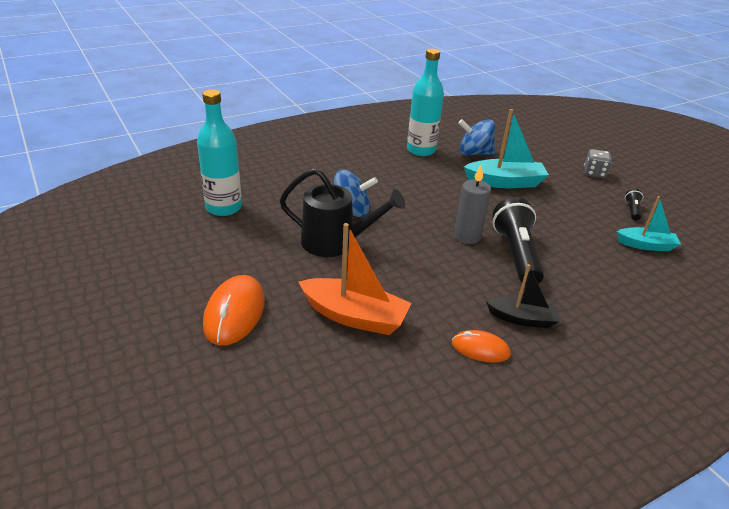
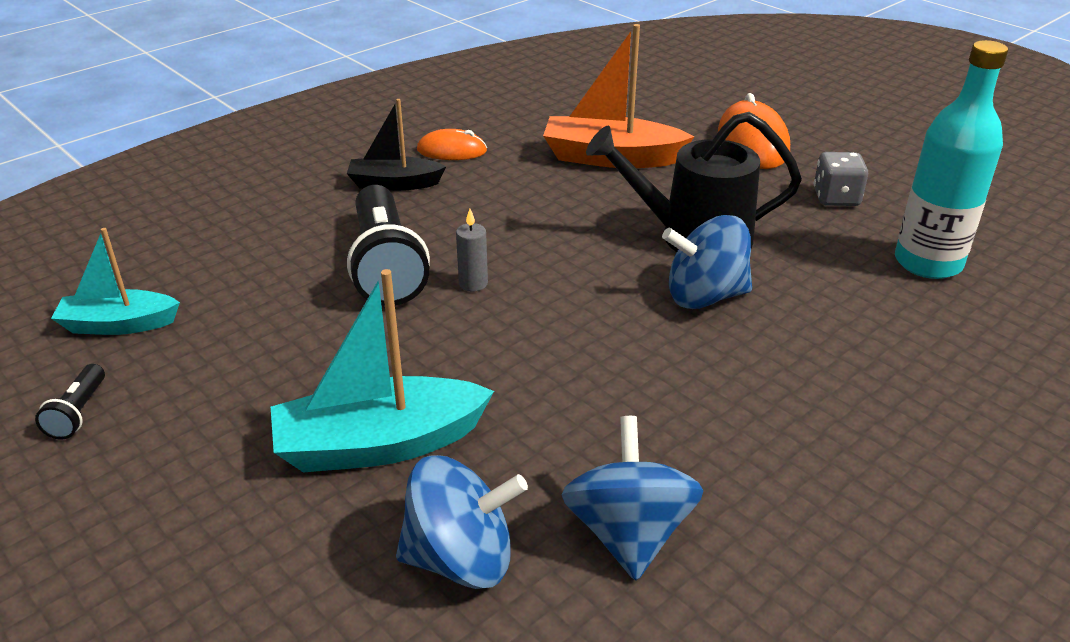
camera: 170 degrees right, 0 degrees up
turquoise bottle [407,49,444,156] -> blue spinning top [561,416,704,580]
grey candle [454,165,491,244] -> grey candle [456,209,488,292], size x0.57
grey dice [584,149,612,178] -> grey dice moved to [814,152,868,206]

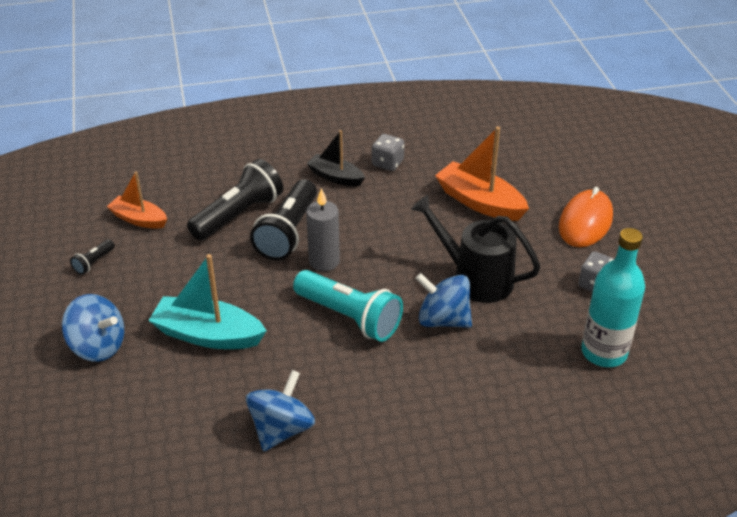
camera: 30 degrees right, 5 degrees up
turquoise boat [51,228,180,335] -> orange boat [107,172,167,229]
blue spinning top [396,455,528,589] -> blue spinning top moved to [62,294,124,362]
orange mouse [417,129,487,160] -> grey dice [372,134,404,171]
grey candle [456,209,488,292] -> grey candle [306,188,340,271], size x1.74
none -> black flashlight [187,159,283,241]
none -> turquoise flashlight [293,270,403,342]

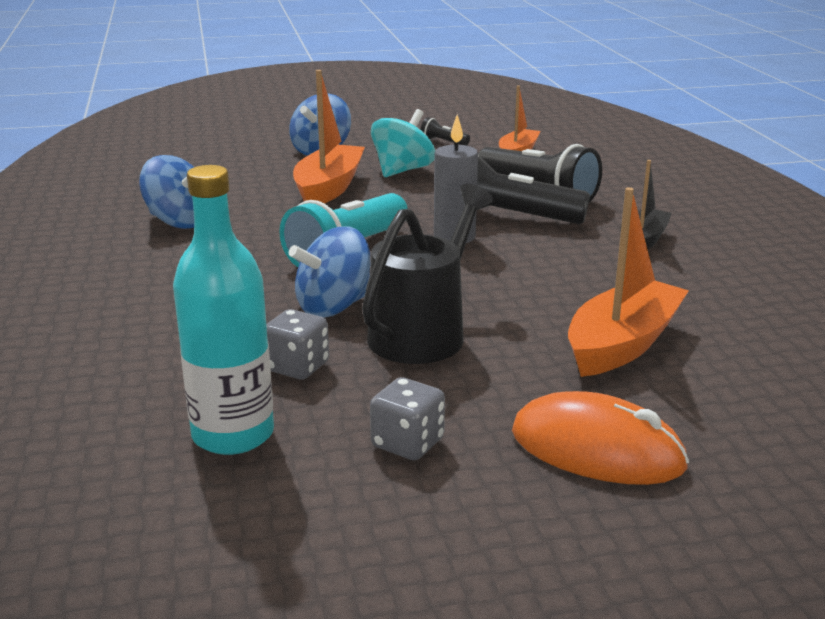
camera: 90 degrees right, 15 degrees down
turquoise boat [148,254,267,349] -> orange boat [293,70,365,203]
grey dice [372,134,404,171] -> grey dice moved to [266,309,329,380]
blue spinning top [415,273,472,328] -> blue spinning top turned 150 degrees counterclockwise [289,227,371,318]
none -> turquoise spinning top [371,109,435,177]

